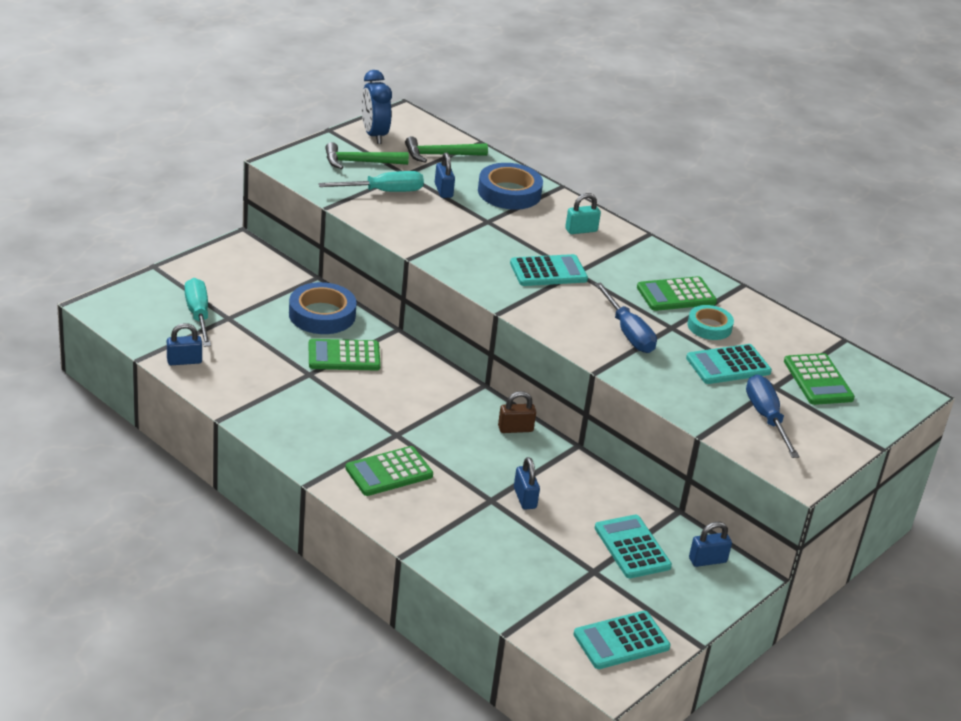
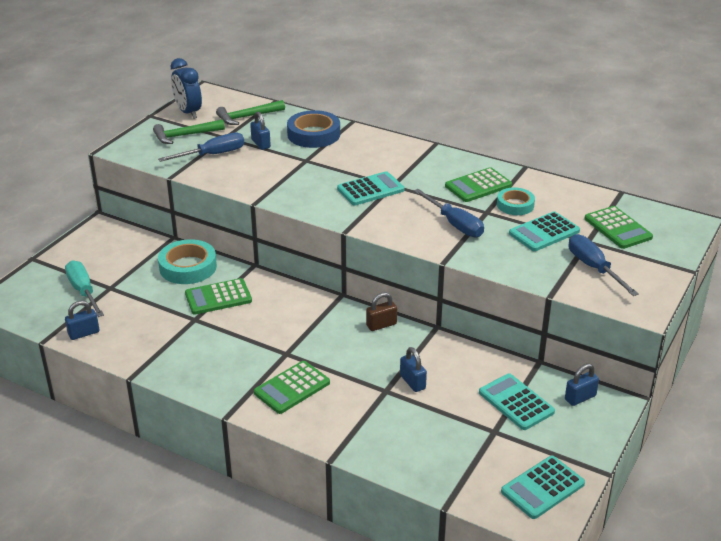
camera: 10 degrees left, 0 degrees up
blue tape [289,282,357,334] -> turquoise tape [158,239,217,284]
turquoise screwdriver [319,171,424,192] -> blue screwdriver [158,132,244,162]
turquoise padlock [565,193,601,234] -> none

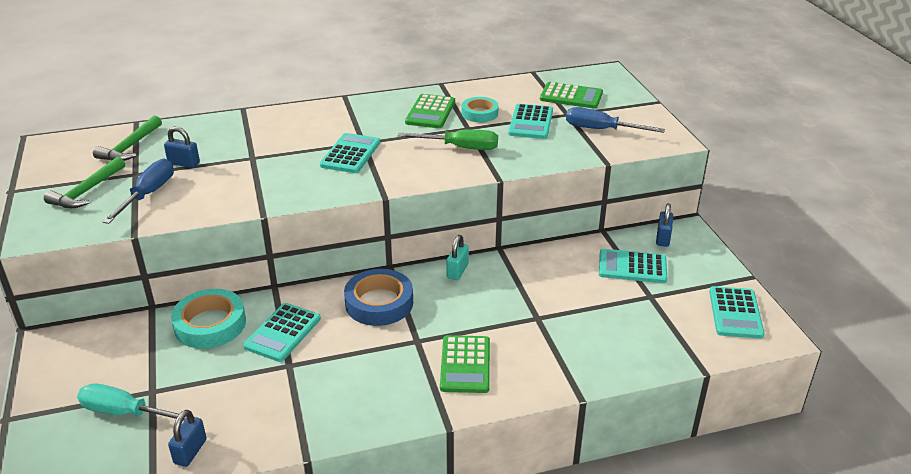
camera: 45 degrees left, 0 degrees up
blue clock [171,58,202,119] -> none
green calculator [185,278,252,315] -> turquoise calculator [243,303,321,362]
blue tape [287,110,340,148] -> blue tape moved to [344,269,413,326]
brown padlock [366,292,397,331] -> turquoise padlock [446,235,469,280]
blue padlock [400,347,427,392] -> none
blue screwdriver [414,189,484,237] -> green screwdriver [397,130,498,150]

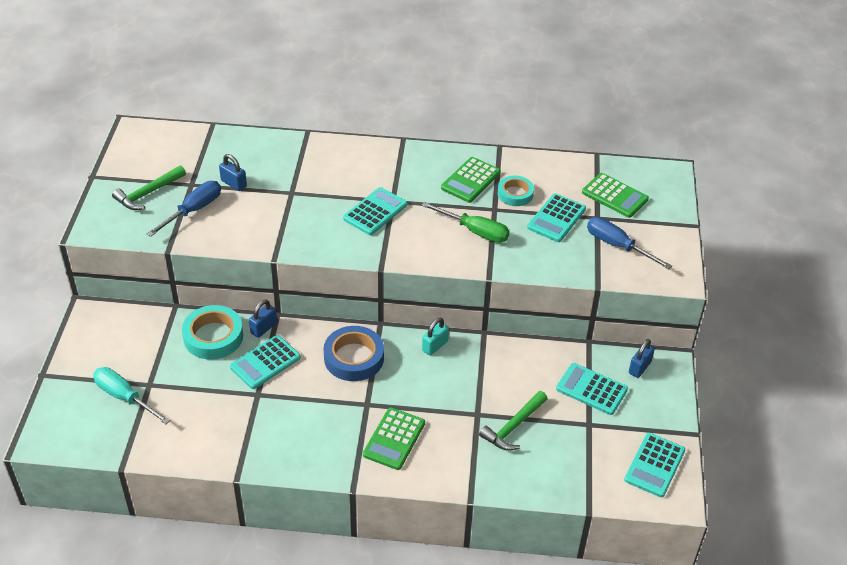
camera: 20 degrees right, 10 degrees up
green hammer [93,116,162,161] -> green hammer moved to [479,391,548,451]
blue padlock [168,410,207,467] -> blue padlock moved to [249,300,277,338]

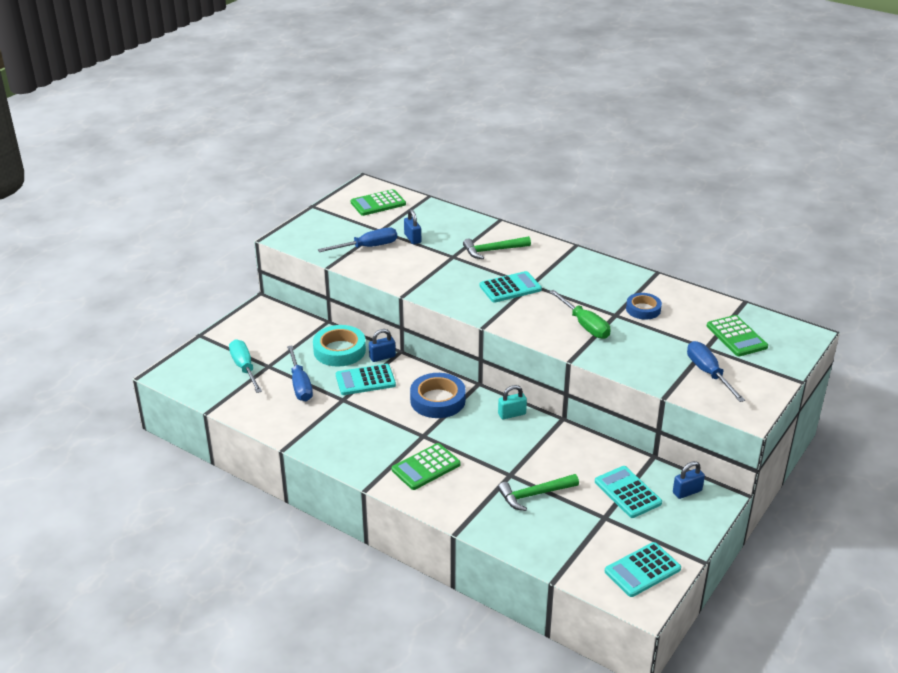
camera: 30 degrees right, 10 degrees down
green hammer [112,165,186,210] -> green hammer moved to [463,236,531,259]
green calculator [441,157,501,203] -> green calculator moved to [351,189,406,216]
turquoise tape [498,176,534,206] -> blue tape [626,293,662,320]
turquoise calculator [527,193,586,242] -> none
none -> blue screwdriver [287,346,313,401]

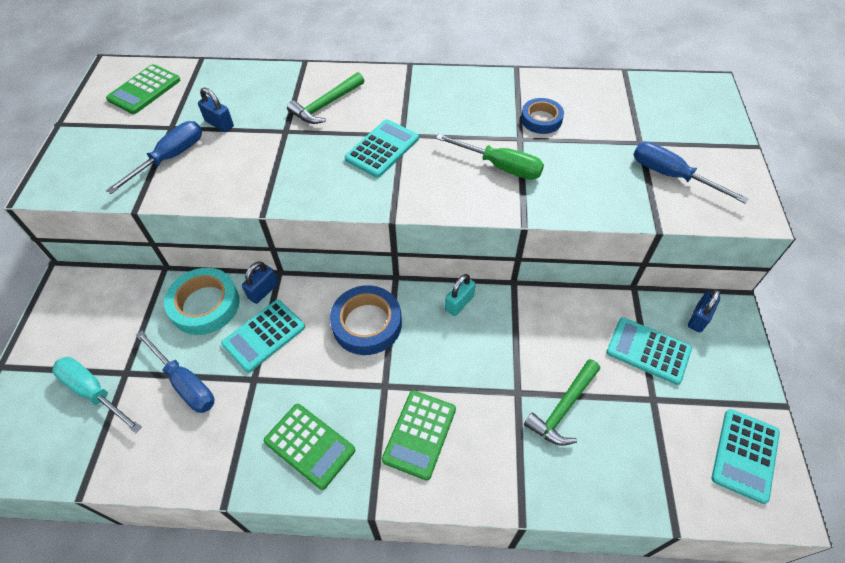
camera: 30 degrees left, 20 degrees up
green calculator [707,315,768,356] -> green calculator moved to [264,404,355,490]

